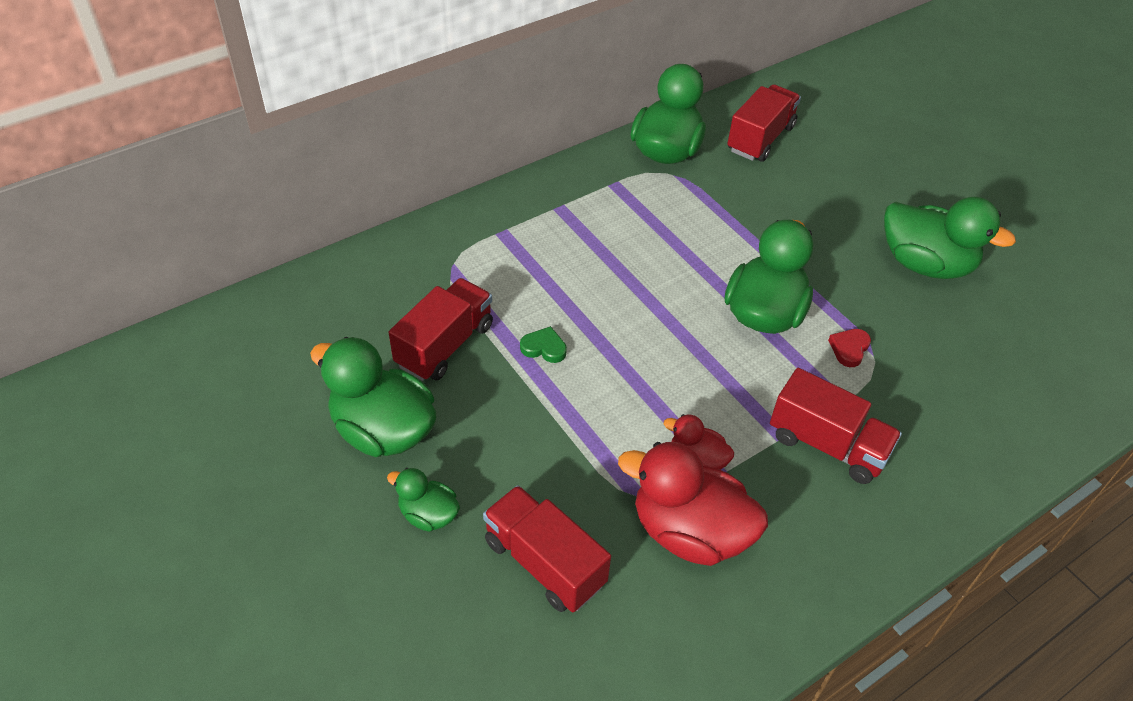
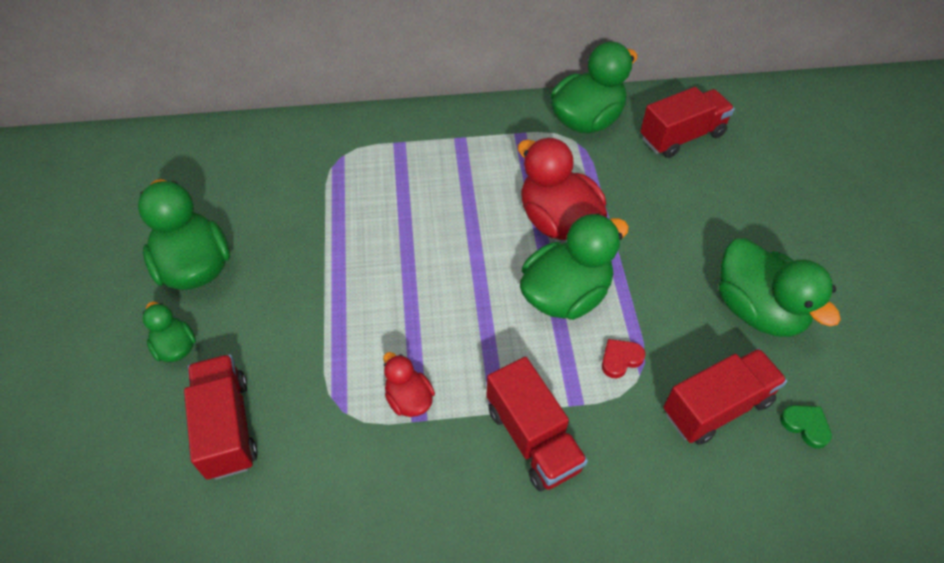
camera: 30 degrees right, 5 degrees up
red truck [389,278,493,381] -> red truck moved to [663,348,787,445]
green heart [520,326,567,363] -> green heart moved to [780,405,832,449]
red duck [618,442,768,566] -> red duck moved to [518,138,607,240]

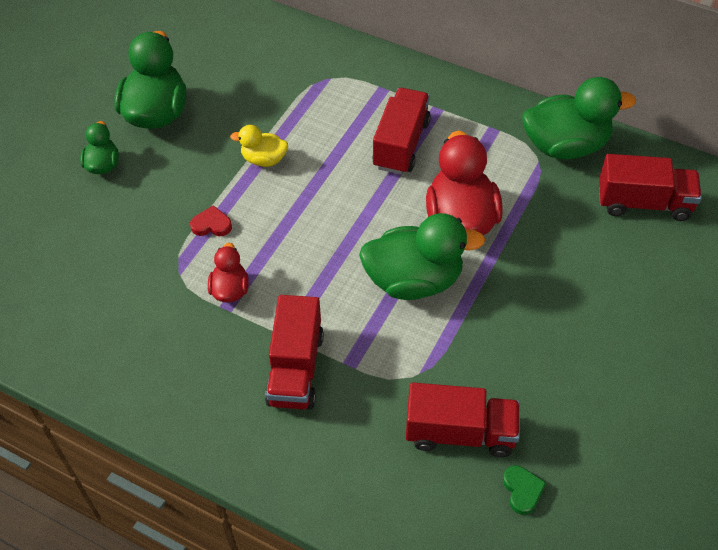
camera: 35 degrees right, 0 degrees up
red truck [184,354,258,480] -> red truck moved to [373,88,431,174]
red heart [602,339,645,378] -> red heart moved to [190,205,232,236]
green duck [719,238,841,337] -> none
none -> yellow duck [230,125,288,167]

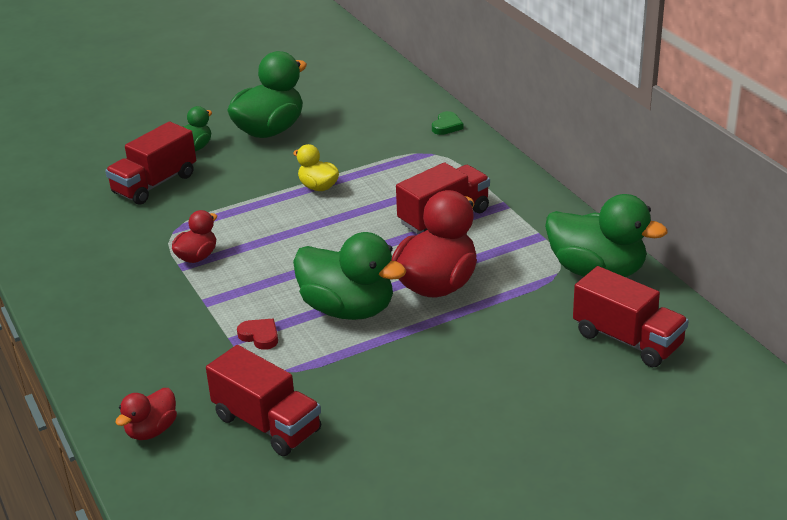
camera: 35 degrees right, 20 degrees down
red heart [190,205,232,236] -> red heart moved to [237,319,278,350]
red truck [265,295,324,409] -> red truck moved to [105,122,196,205]
green heart [503,466,546,515] -> green heart moved to [432,111,463,135]
none -> red duck [115,388,177,440]

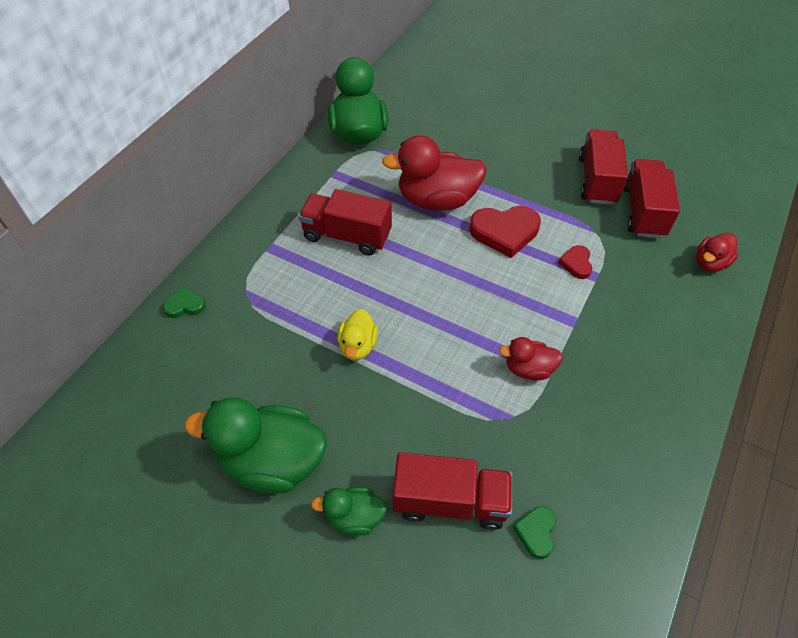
camera: 125 degrees left, 20 degrees up
red duck [115,388,177,440] -> red duck turned 135 degrees clockwise [696,233,739,272]
green duck [293,232,407,320] -> red heart [470,206,541,258]
red truck [573,266,689,368] -> red truck moved to [579,130,628,205]
none -> green heart [513,506,556,559]

